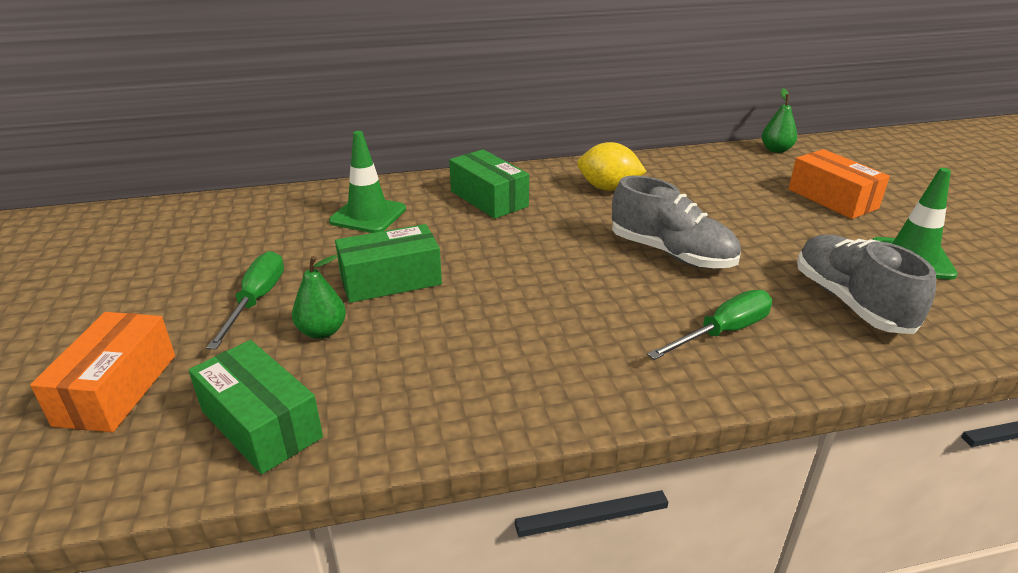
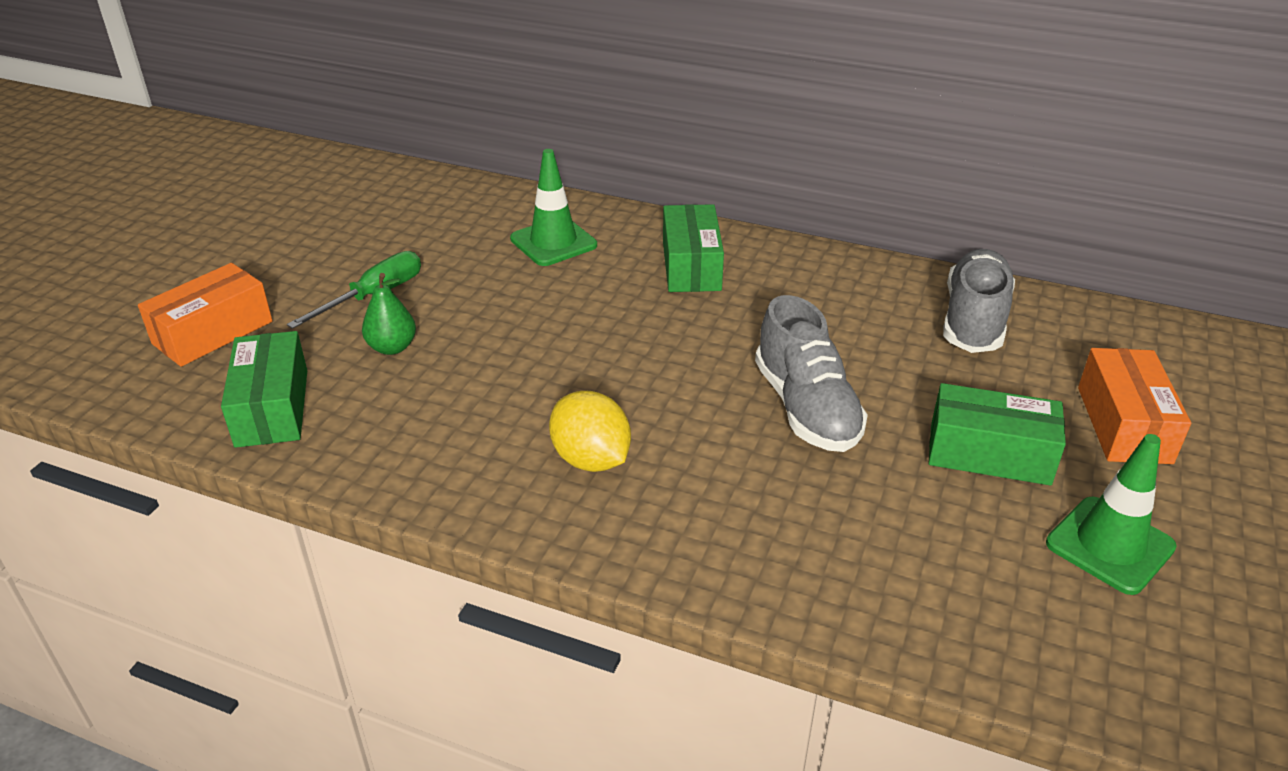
camera: 35 degrees right, 5 degrees up
green box [335,224,442,303] -> green box moved to [929,383,1066,486]
yellow lemon [577,142,647,191] -> yellow lemon moved to [549,391,631,472]
green screwdriver [647,290,772,360] -> none
green pear [762,88,797,153] -> none
grey shoe [797,235,936,334] -> grey shoe moved to [943,249,1015,353]

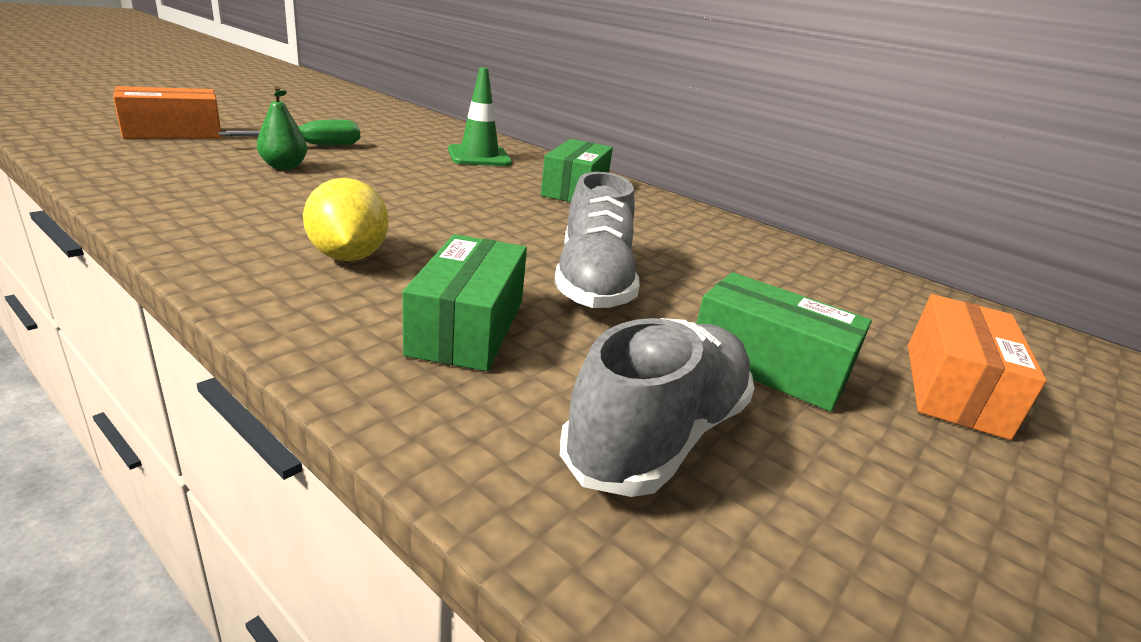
camera: 15 degrees right, 10 degrees down
green box [221,331,307,448] -> green box moved to [402,234,527,371]
grey shoe [943,249,1015,353] -> grey shoe moved to [560,318,754,497]
green traffic cone [1046,434,1177,595] -> none

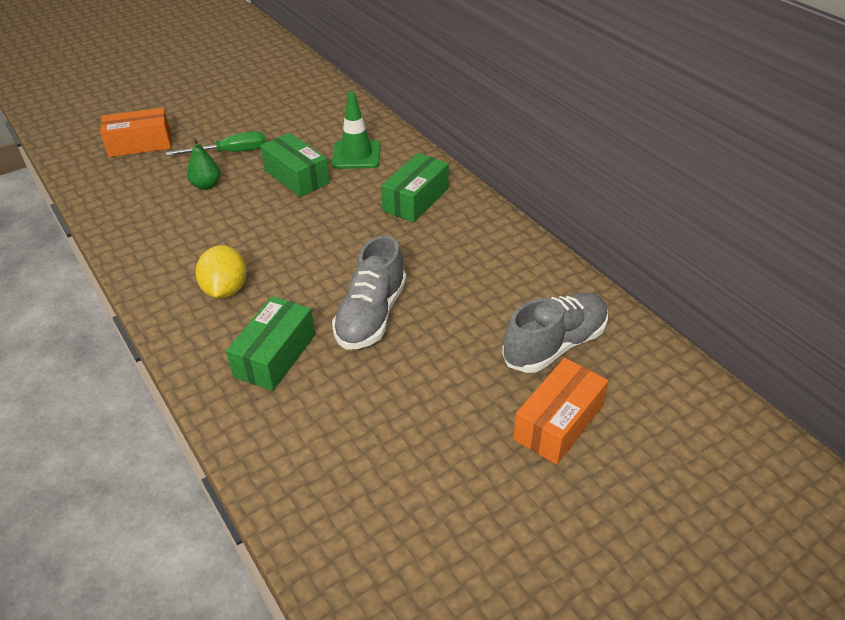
camera: 20 degrees right, 15 degrees up
grey shoe [560,318,754,497] -> grey shoe moved to [502,292,608,373]
green box [696,272,872,412] -> green box moved to [260,133,330,197]

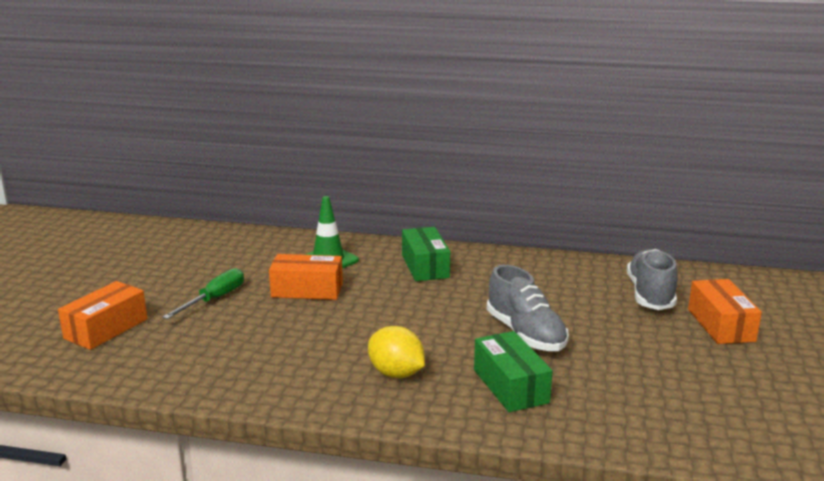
camera: 45 degrees left, 20 degrees down
green pear [187,138,221,190] -> none
green box [260,133,330,197] -> orange box [269,254,343,300]

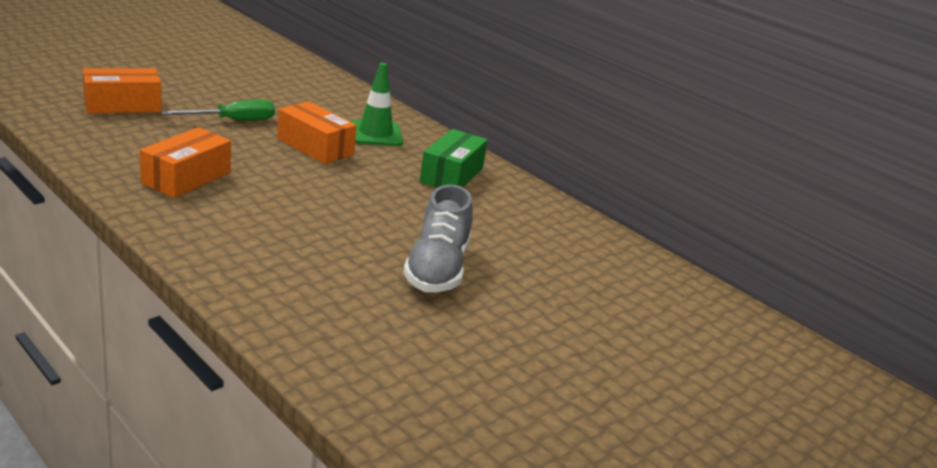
camera: 30 degrees right, 5 degrees up
yellow lemon [368,326,425,378] -> none
green box [474,331,553,412] -> none
grey shoe [627,249,678,310] -> none
orange box [688,279,762,344] -> orange box moved to [140,127,231,198]

